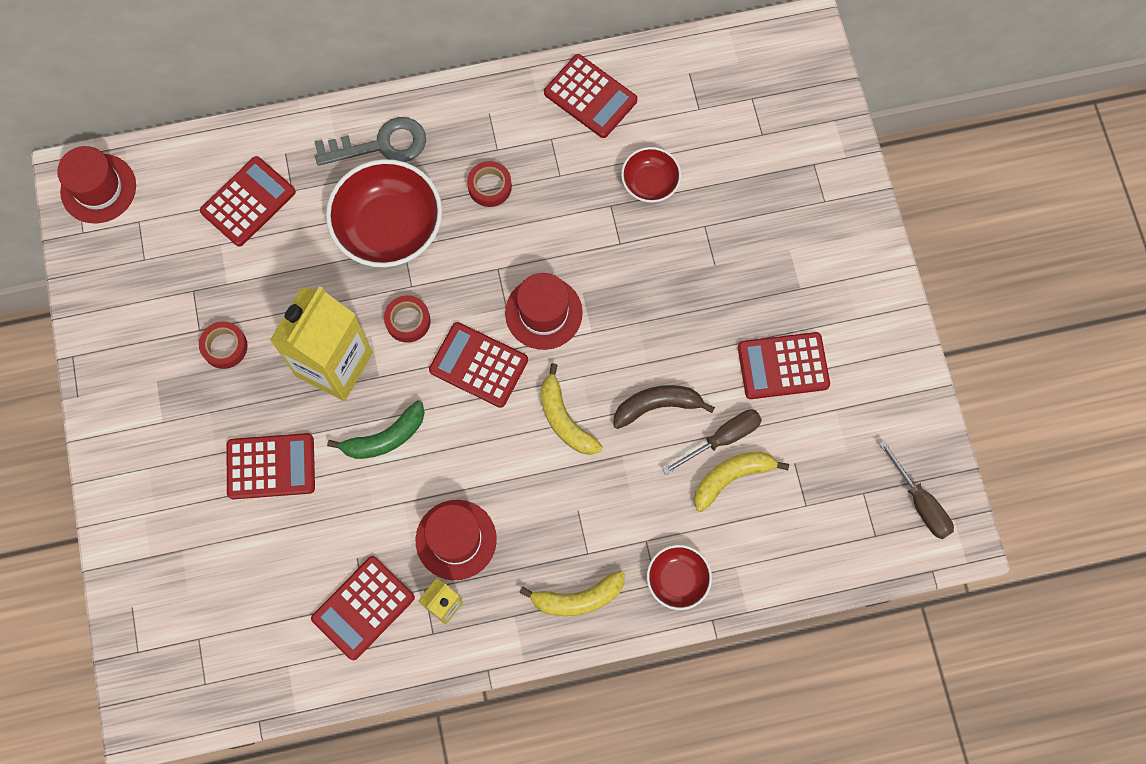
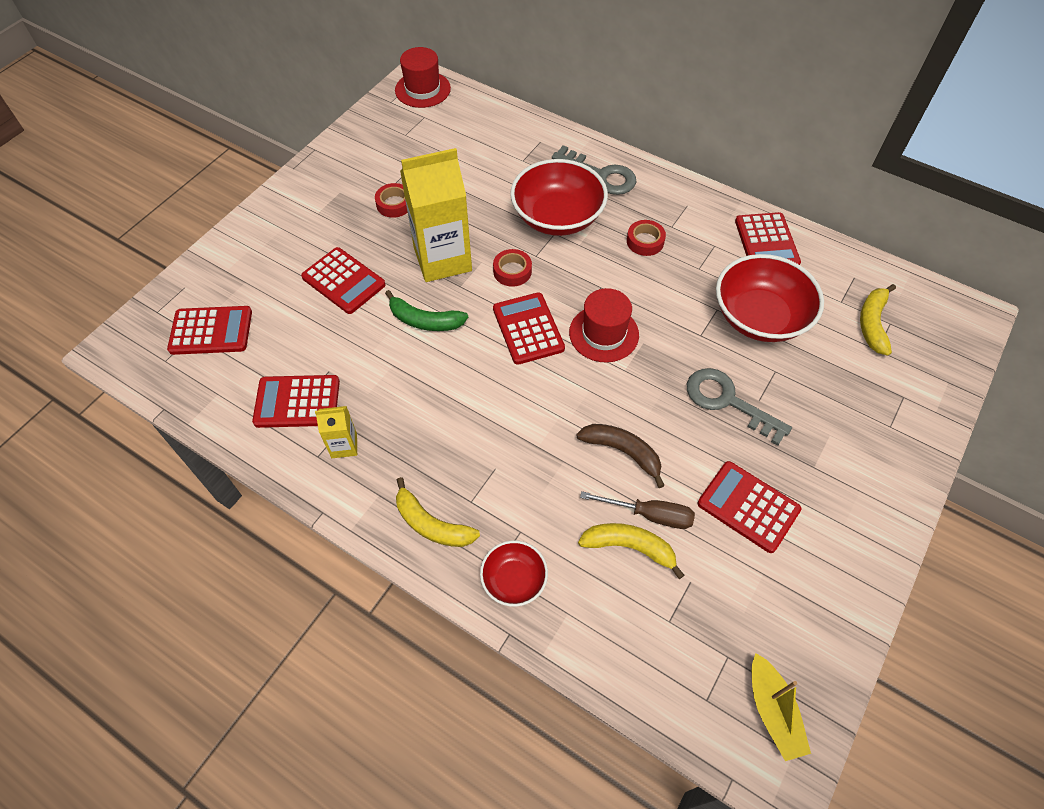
camera: 45 degrees right, 15 degrees down
red calculator [200,156,296,247] -> red calculator moved to [167,306,252,355]
red hat [416,500,497,580] -> none
yellow banana [541,363,603,455] -> yellow banana moved to [860,284,896,356]
red bowl [621,147,681,203] -> red bowl [716,254,824,342], size x1.89
brown screwdriver [879,440,954,539] -> yellow boat [752,653,811,761]
none -> grey key [687,368,792,446]

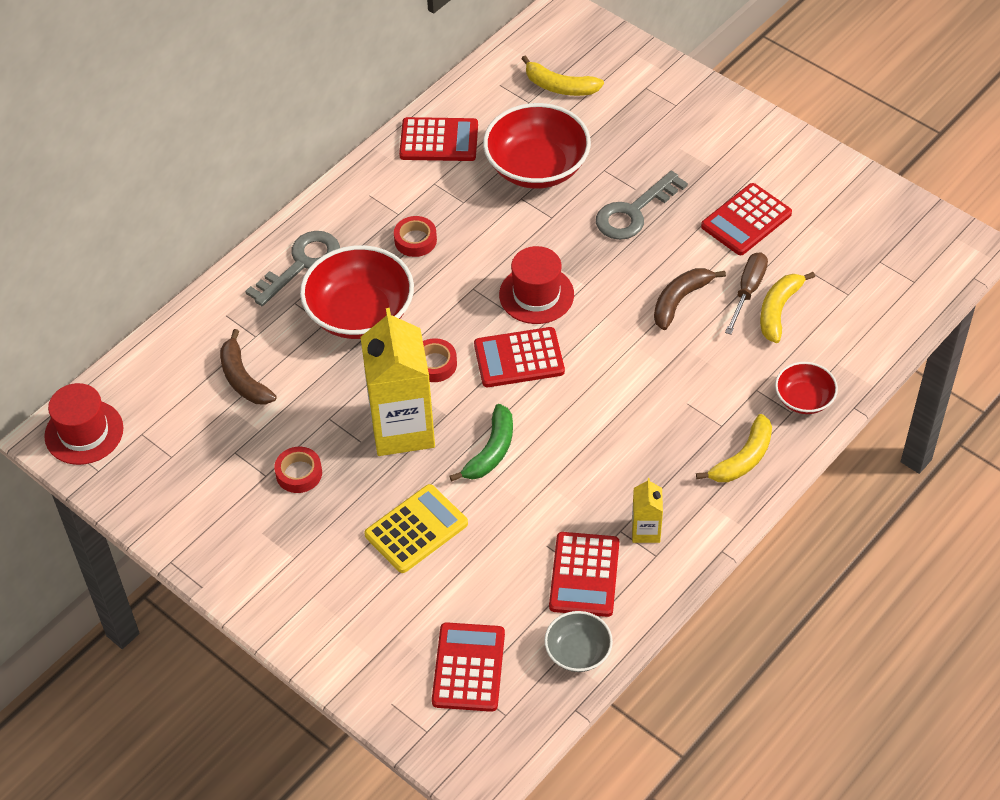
camera: 80 degrees left, 5 degrees down
red calculator [301,247,386,314] -> yellow calculator [364,484,468,573]
yellow boat [752,653,811,761] -> none
none -> brown banana [220,329,277,405]
none -> grey bowl [544,611,613,672]

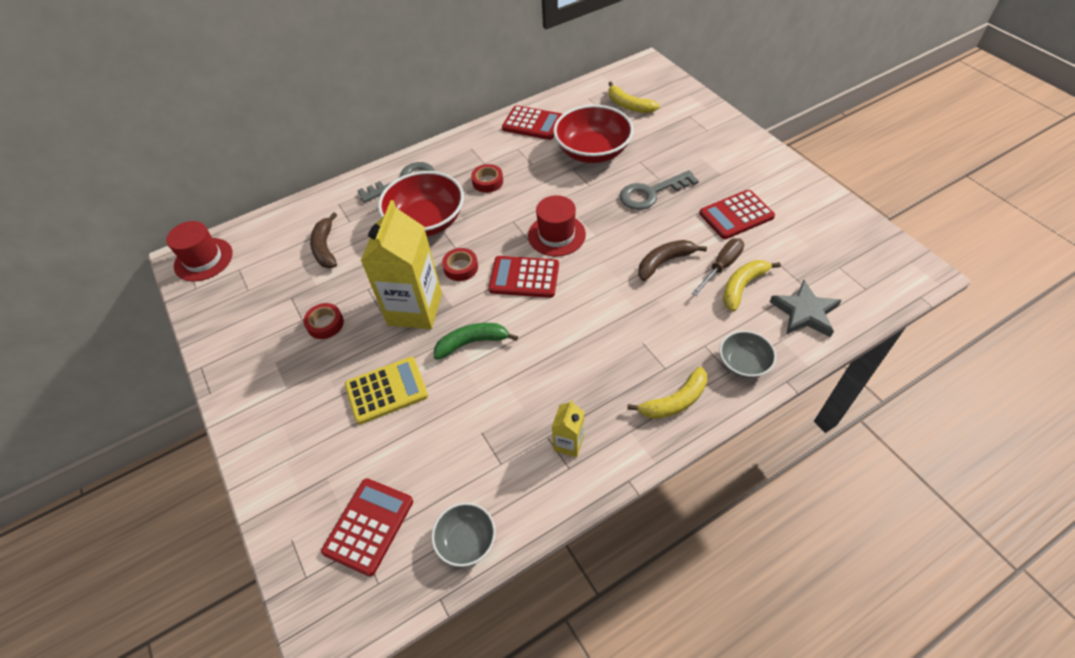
camera: 20 degrees right, 0 degrees up
green banana [449,404,513,482] -> green banana turned 150 degrees counterclockwise [434,323,518,360]
red calculator [549,532,619,617] -> none
red bowl [775,362,838,414] -> grey bowl [720,331,776,378]
none -> grey star [770,280,841,338]

